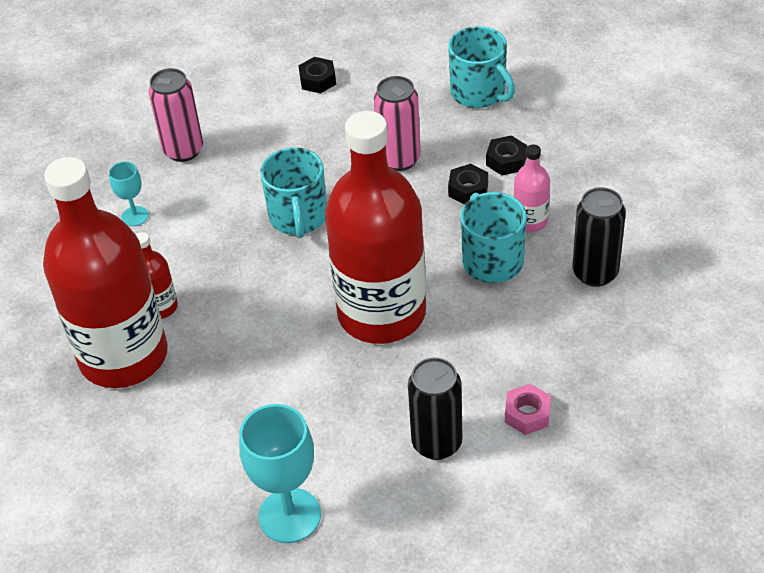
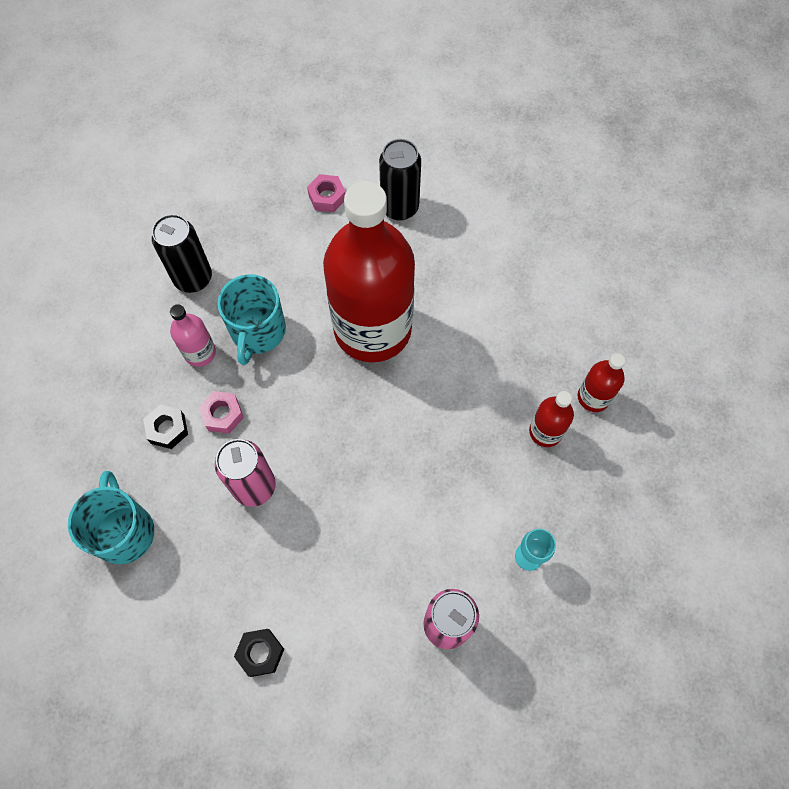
camera: 155 degrees left, 20 degrees up
red bottle [43,157,168,388] -> red bottle [578,353,625,412], size x0.41
turquoise goblet [239,404,321,543] -> none
turquoise mug [260,147,327,238] -> none
black nut [448,164,488,205] -> pink nut [199,391,244,434]

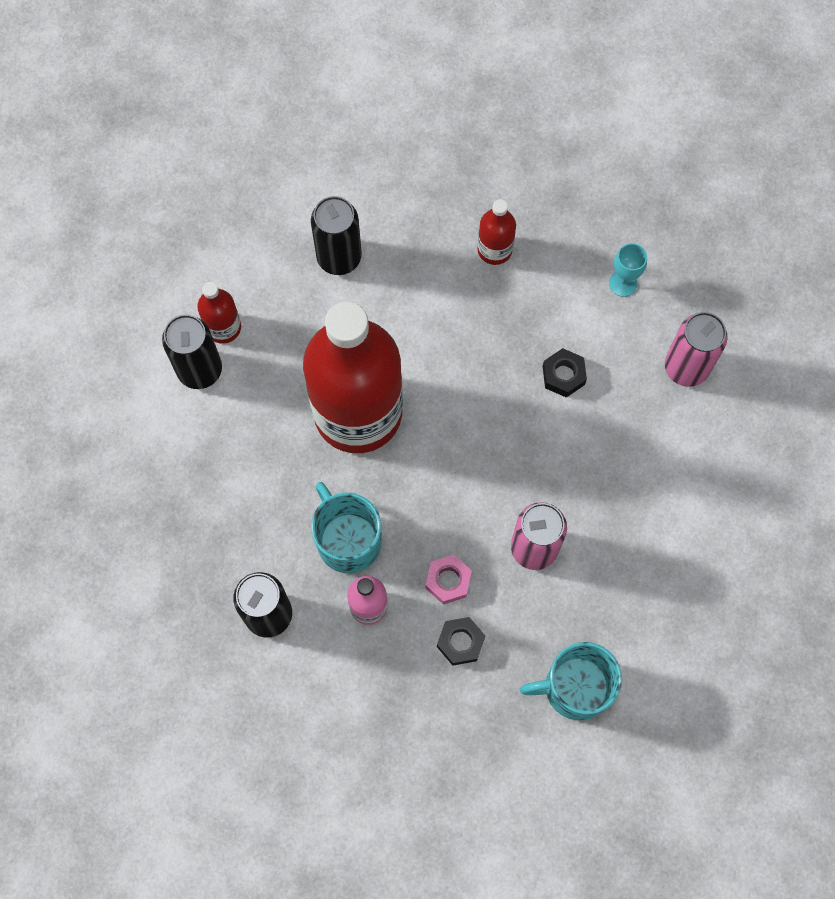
camera: 85 degrees left, 5 degrees up
turquoise mug [218,274,286,365] -> turquoise mug turned 135 degrees counterclockwise [311,482,382,573]
black nut [234,629,284,677] -> black nut moved to [543,348,587,397]
pink nut [307,174,345,212] -> none
red bottle [578,353,625,412] -> red bottle moved to [197,282,241,344]
none -> black can [311,196,362,275]

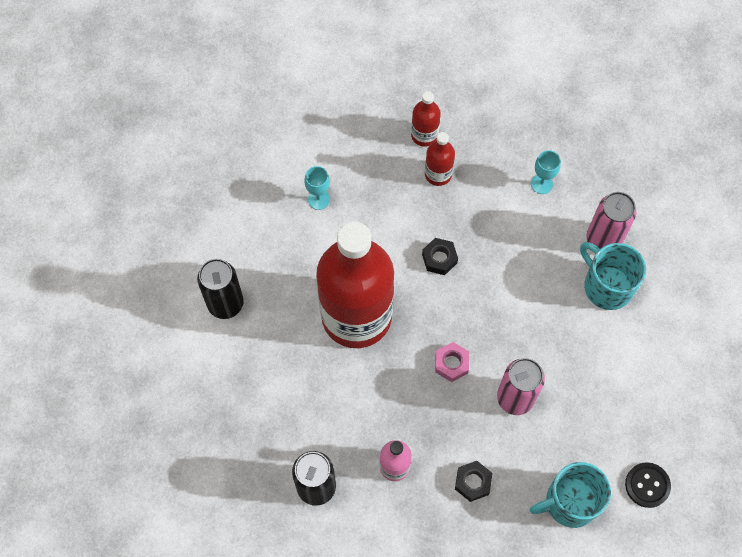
camera: 10 degrees left, 5 degrees down
red bottle [197,282,241,344] -> red bottle moved to [411,91,441,147]
black can [311,196,362,275] -> turquoise goblet [304,166,330,210]
turquoise mug [311,482,382,573] -> turquoise mug moved to [580,242,646,310]
pink nut [426,555,472,605] -> pink nut moved to [435,342,469,382]
black nut [543,348,587,397] -> black nut moved to [422,238,458,275]
none -> black button [625,462,671,508]

